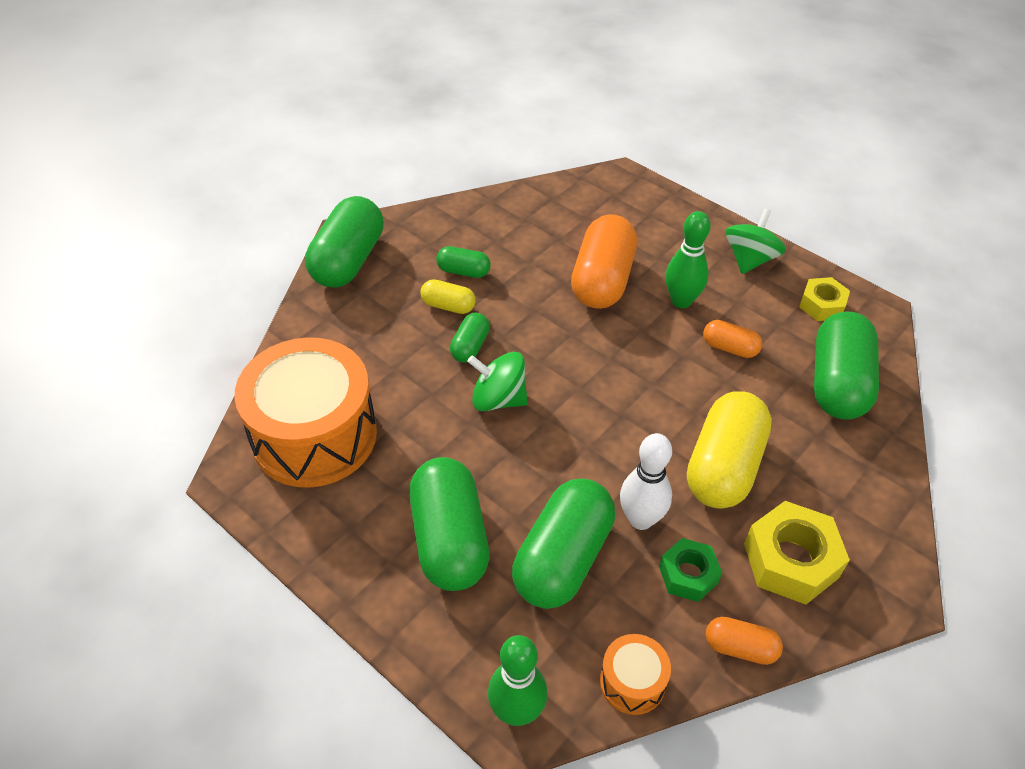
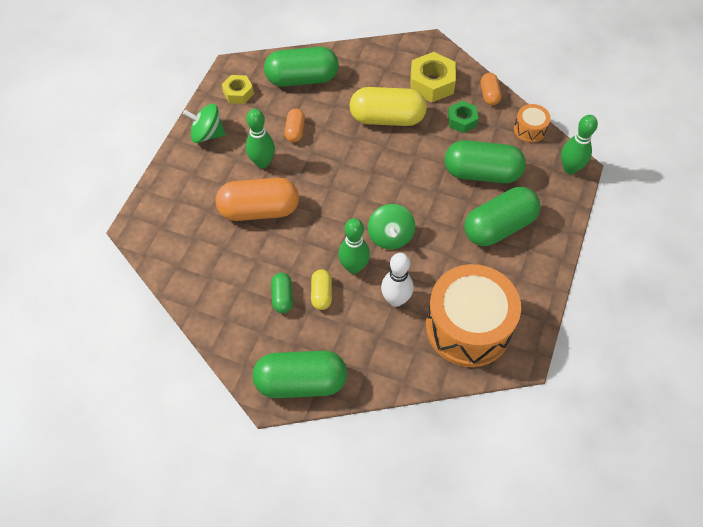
camera: 110 degrees left, 10 degrees up
green capsule [450,313,490,362] -> green bowling pin [338,218,370,274]
white bowling pin [620,433,672,530] -> white bowling pin moved to [381,253,414,307]

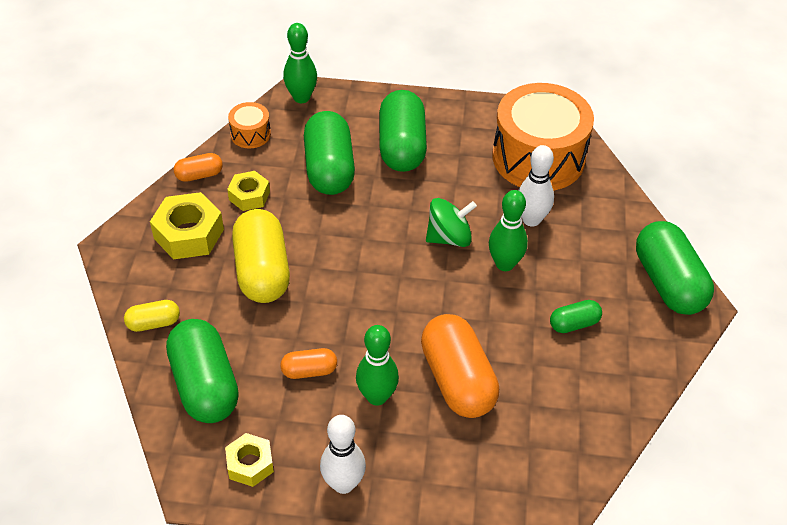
camera: 105 degrees left, 10 degrees down
green spinning top [183,104,225,143] -> white bowling pin [320,415,366,494]
yellow capsule [311,269,332,310] -> yellow capsule moved to [124,300,180,332]
green nut [448,101,479,133] -> yellow nut [227,171,270,211]
green capsule [464,187,541,246] -> green capsule turned 45 degrees clockwise [379,90,427,172]

